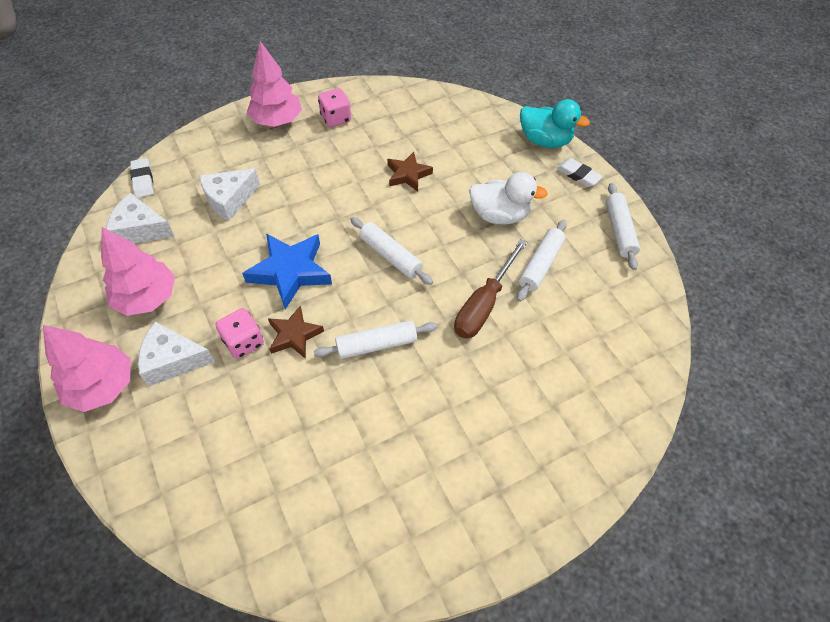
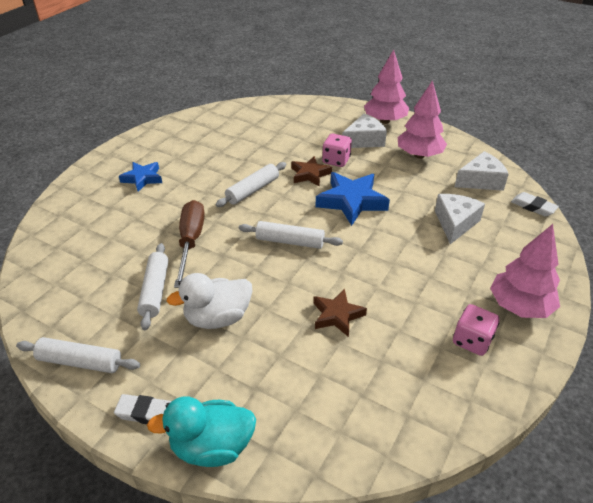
camera: 150 degrees right, 15 degrees down
white rolling pin [606,183,640,270] -> white rolling pin turned 45 degrees counterclockwise [16,337,140,373]
none -> blue star [119,162,162,192]

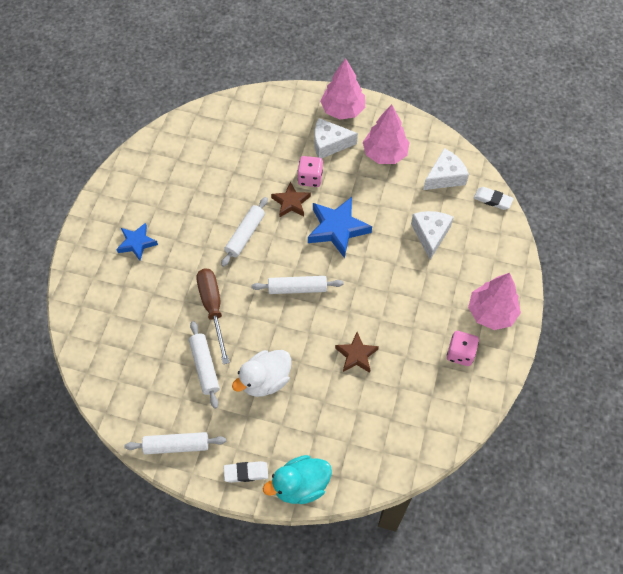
camera: 15 degrees left, 20 degrees up
white cheese [342,114,387,148] -> white cheese turned 135 degrees counterclockwise [315,118,358,158]

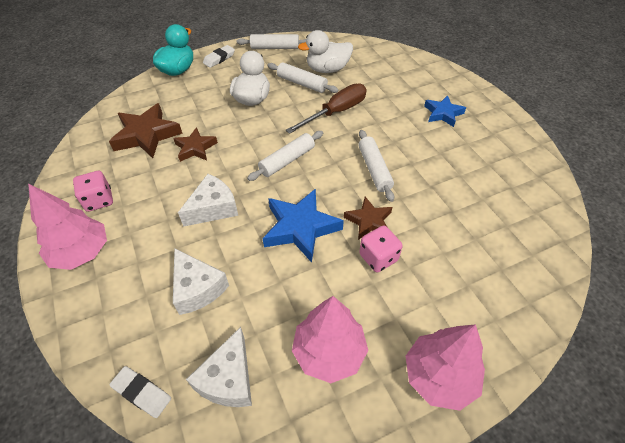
camera: 140 degrees right, 10 degrees down
white rolling pin [124,432,226,454] -> white rolling pin turned 45 degrees clockwise [237,34,306,49]
brown screwdriver [196,269,229,365] -> brown screwdriver turned 75 degrees counterclockwise [286,83,367,134]
white cheese [315,118,358,158] -> white cheese moved to [178,174,238,227]
white eraser [474,187,514,210] -> white eraser turned 45 degrees clockwise [109,366,171,418]
none -> brown star [109,103,183,158]
none -> white duck [298,30,353,73]

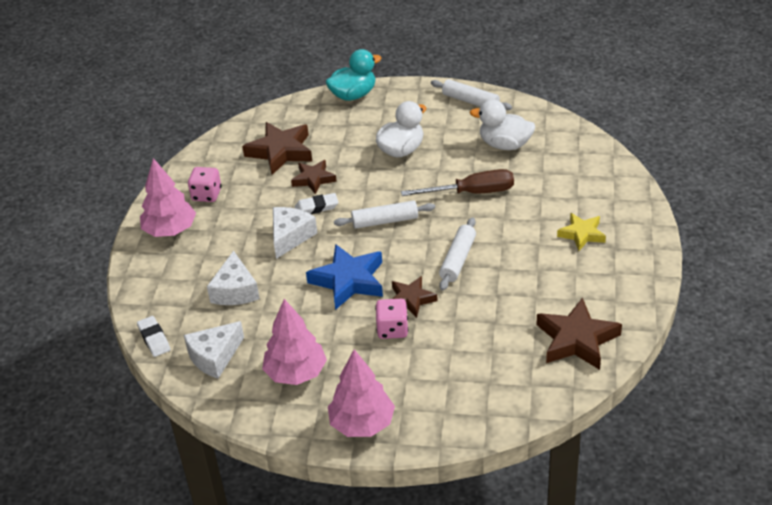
camera: 35 degrees right, 10 degrees down
white cheese [178,174,238,227] -> white cheese turned 60 degrees counterclockwise [273,207,317,259]
white eraser [203,45,235,68] -> white eraser moved to [295,193,338,214]
white rolling pin [267,62,338,93] -> none
blue star [424,95,466,127] -> yellow star [557,213,606,251]
none -> brown star [537,298,622,370]

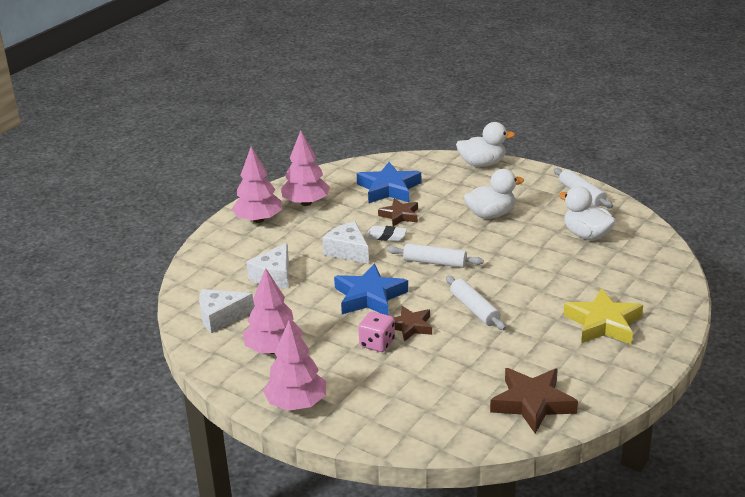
camera: 25 degrees right, 10 degrees down
white eraser [137,316,171,357] -> none
pink dice [188,167,221,202] -> pink tree [281,130,330,206]
brown star [242,122,312,175] -> blue star [357,162,421,203]
white cheese [273,207,317,259] -> white cheese turned 90 degrees counterclockwise [322,222,369,264]
turquoise duck [326,49,382,101] -> white duck [456,122,515,167]
brown screwdriver [401,169,514,196] -> none
white rolling pin [439,217,476,291] -> white rolling pin turned 75 degrees counterclockwise [446,276,506,330]
yellow star [557,213,606,251] -> yellow star [563,288,643,345], size x1.62

